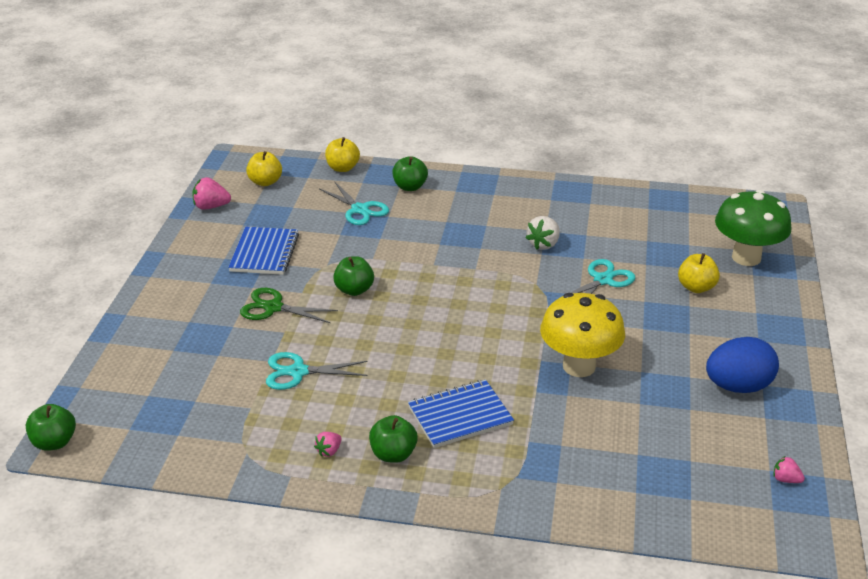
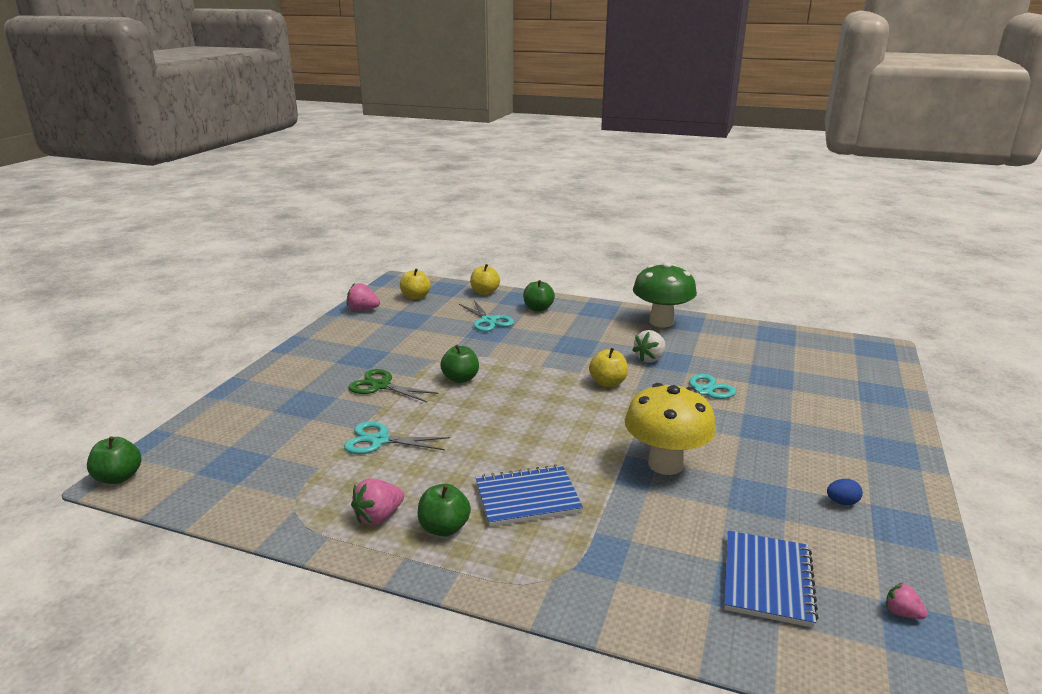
camera: 10 degrees right, 10 degrees down
blue notebook [228,227,299,275] -> blue notebook moved to [724,531,819,628]
pink strawberry [314,432,342,457] -> pink strawberry [351,479,404,525], size x1.68
yellow apple [678,253,720,293] -> yellow apple moved to [589,348,628,387]
blue egg [706,337,779,393] -> blue egg [827,479,863,505], size x0.42
green mushroom [715,190,791,266] -> green mushroom moved to [633,262,697,328]

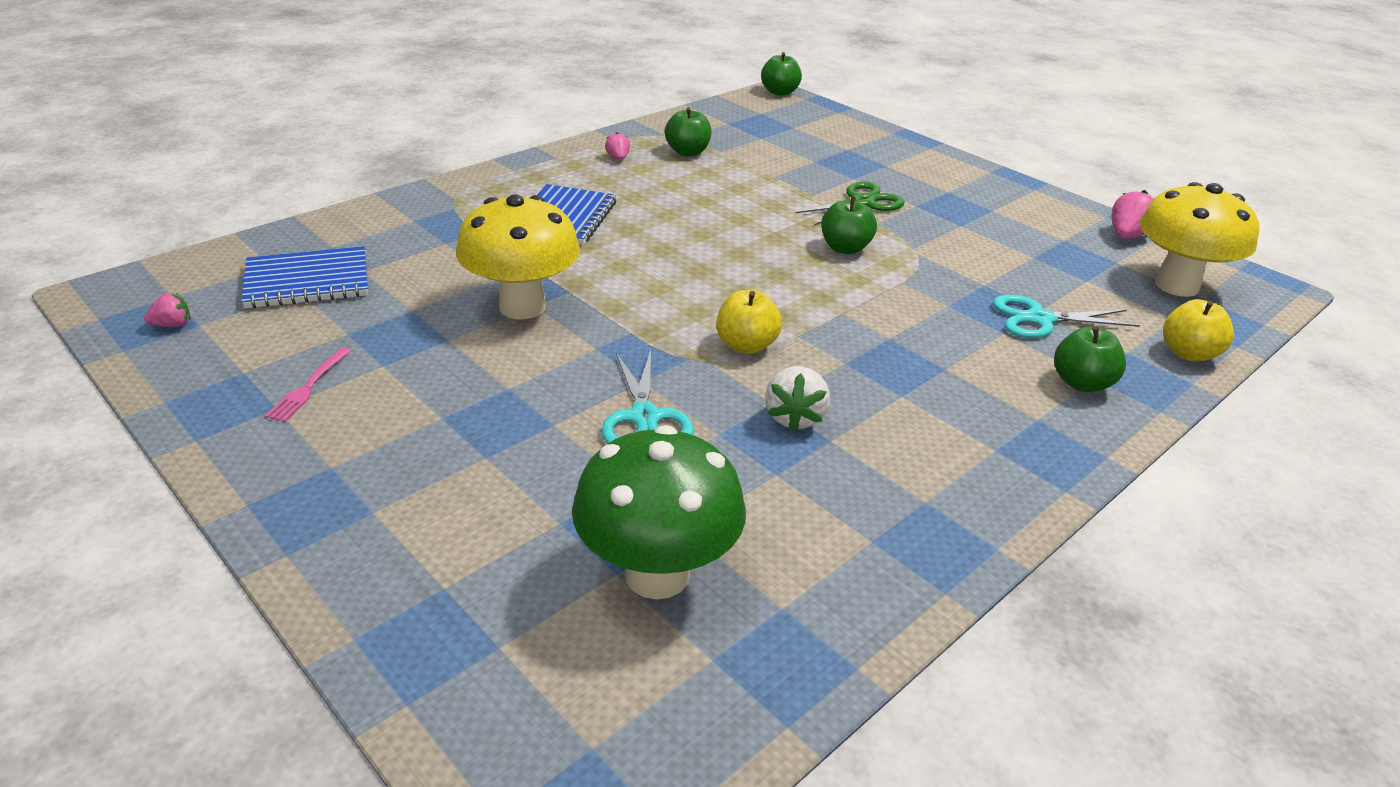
camera: 115 degrees right, 10 degrees up
turquoise scissors [344,421,450,454] -> none
pink strawberry [351,479,404,525] -> pink strawberry [605,132,630,160], size x0.60
yellow apple [400,268,431,300] -> yellow mushroom [1139,182,1259,297]
green apple [417,484,471,537] -> green apple moved to [665,107,711,156]
white strawberry [632,330,666,363] -> white strawberry turned 150 degrees counterclockwise [765,366,830,432]
green mushroom [633,262,697,328] -> green mushroom moved to [572,425,746,599]
blue notebook [724,531,819,628] -> blue notebook turned 60 degrees counterclockwise [241,246,368,308]
blue egg [827,479,863,505] -> pink fork [265,348,351,422]

